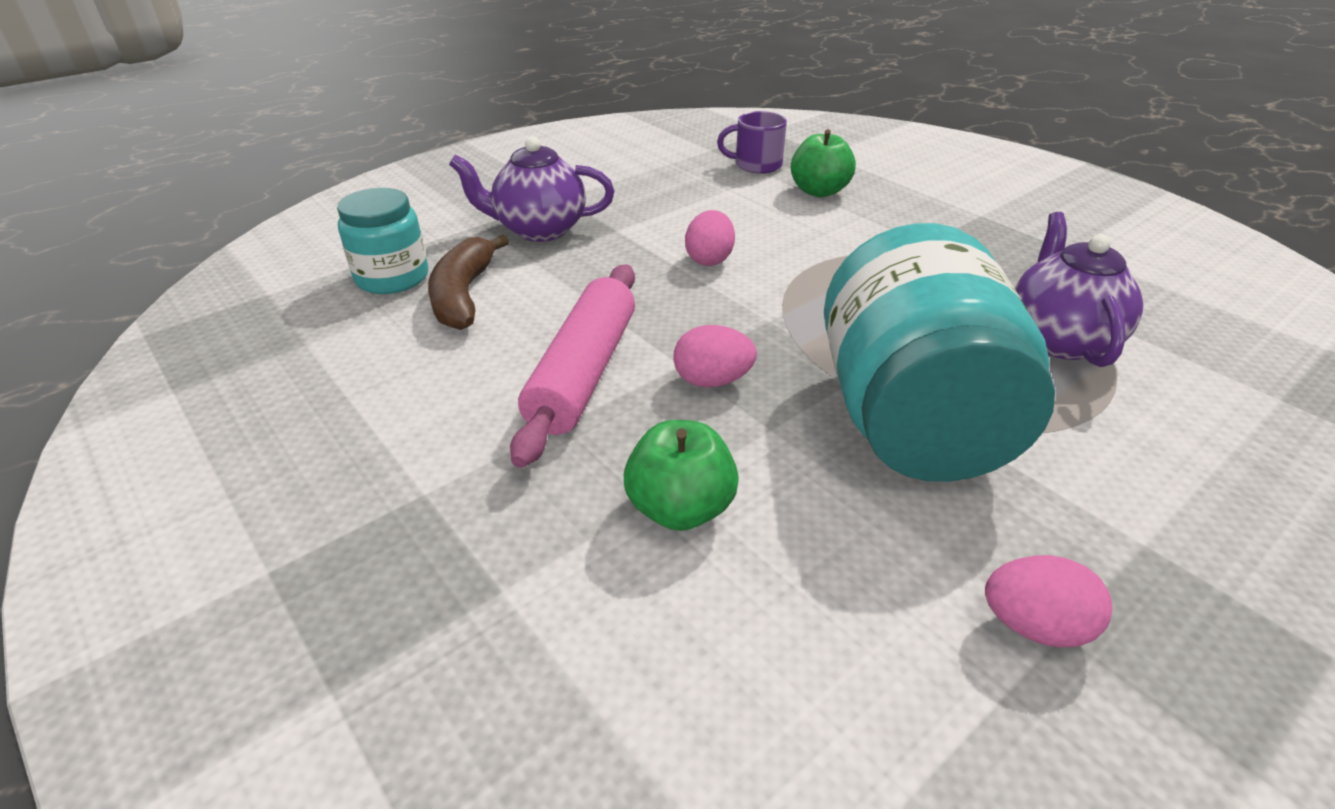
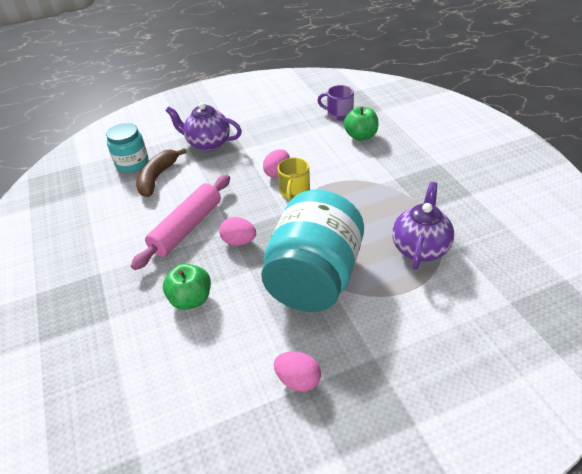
camera: 20 degrees right, 5 degrees up
none -> yellow mug [278,158,310,201]

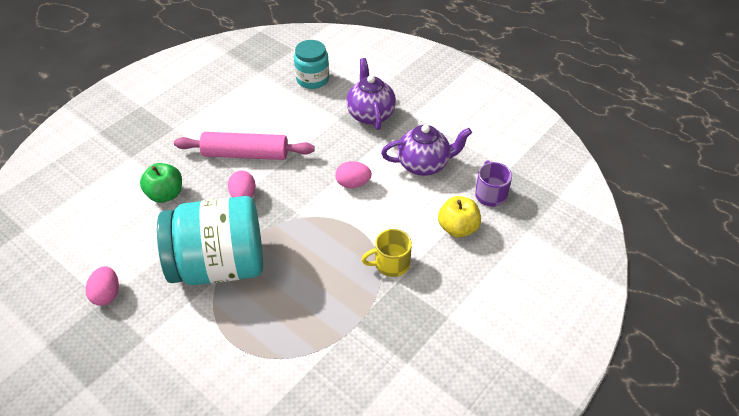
camera: 60 degrees right, 5 degrees up
brown banana [136,148,186,197] -> none
yellow mug [278,158,310,201] -> yellow mug moved to [361,229,412,277]
green apple [344,106,379,141] -> yellow apple [438,196,481,238]
purple teapot [392,182,454,270] -> purple teapot moved to [381,125,472,176]

